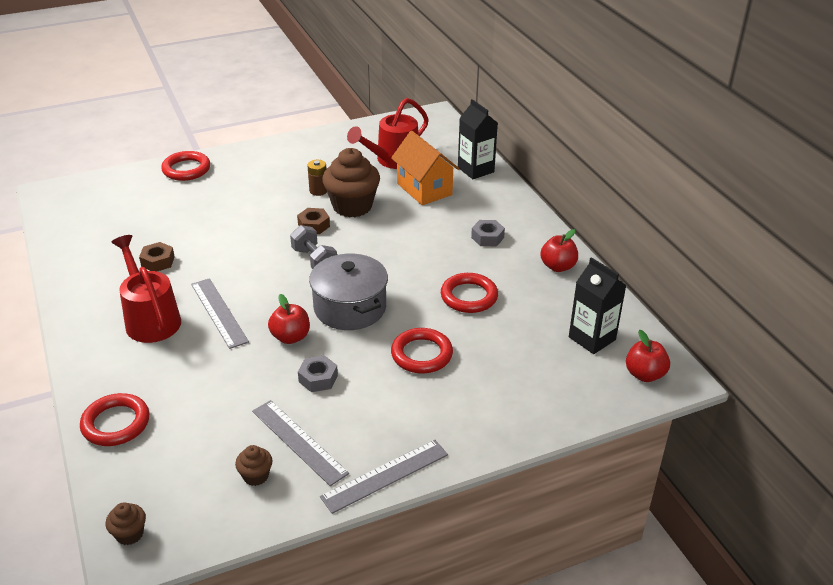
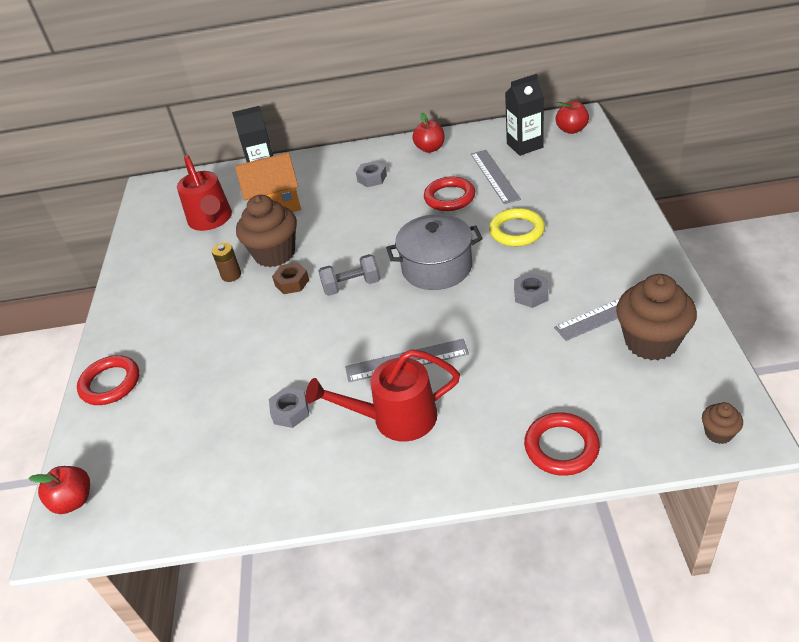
camera: 65 degrees left, 5 degrees up
brown nut [139,242,175,272] -> grey nut [269,387,309,428]
brown cupcake [235,445,272,486] -> brown cupcake [616,274,697,360], size x2.19
red apple [268,294,310,344] -> red apple moved to [29,466,90,514]
grey ruler [320,440,448,514] -> grey ruler moved to [471,150,521,204]
red ring [391,328,453,373] -> yellow ring [489,208,545,246]

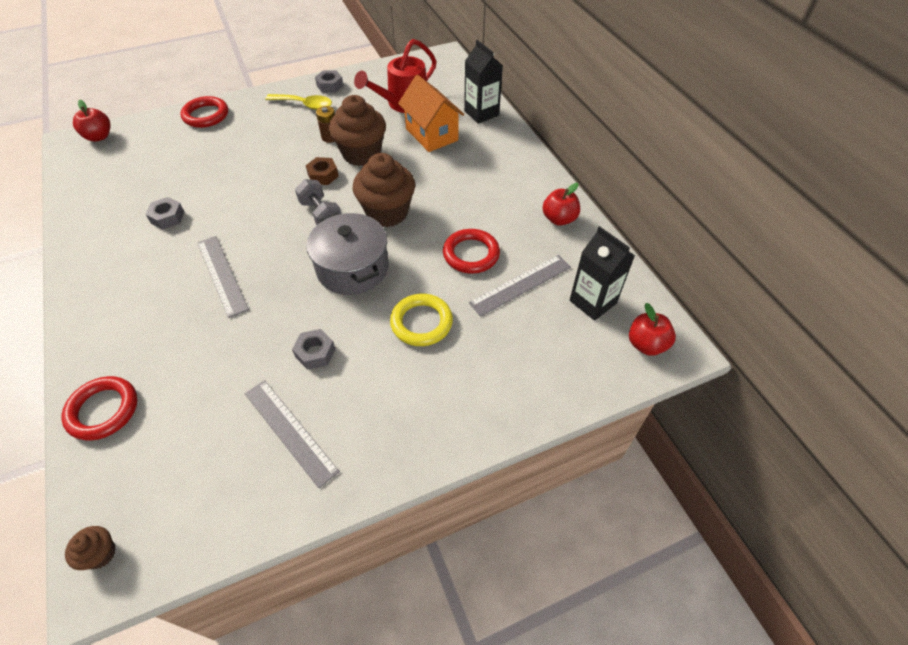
camera: 65 degrees right, 10 degrees up
red watering can [305,349,460,442] -> none
grey nut [356,161,387,187] -> grey nut moved to [315,70,344,93]
brown cupcake [616,274,697,360] -> brown cupcake moved to [352,153,415,227]
none -> yellow spoon [265,94,332,110]

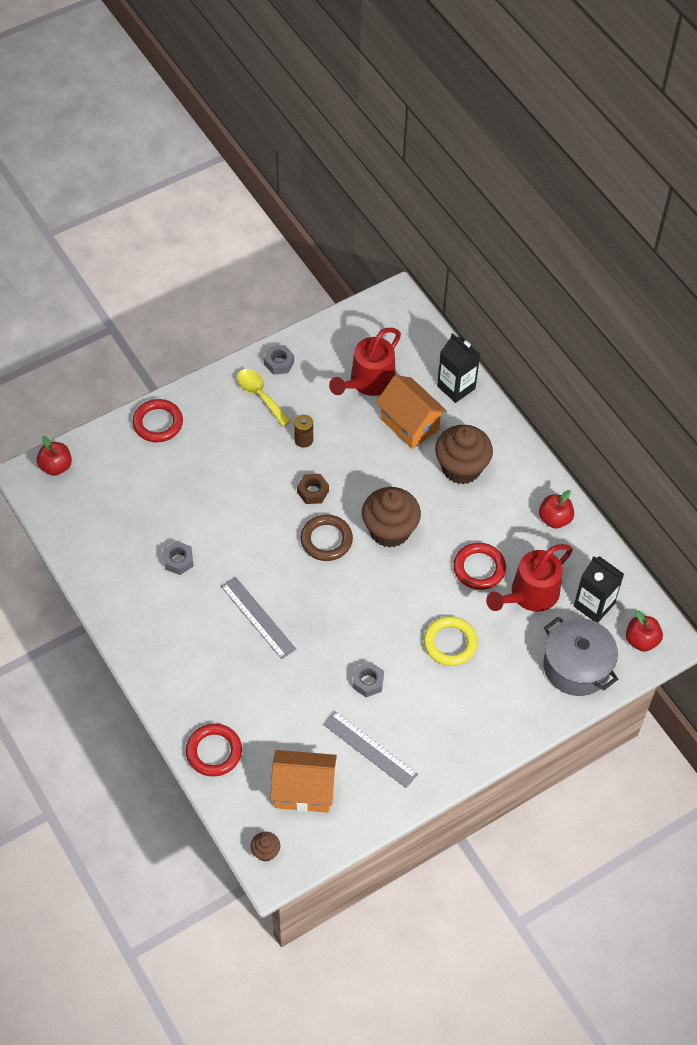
camera: 10 degrees left, 5 degrees up
yellow spoon [265,94,332,110] -> yellow spoon turned 135 degrees counterclockwise [237,369,291,427]
grey dumbbell [295,179,341,225] -> brown ring [300,514,353,561]
grey pot [306,213,389,295] -> grey pot moved to [543,617,618,696]
brown cupcake [329,95,386,166] -> brown cupcake moved to [435,425,493,485]
grey ruler [469,255,571,317] -> red watering can [486,544,573,612]
none -> orange house [270,750,337,813]

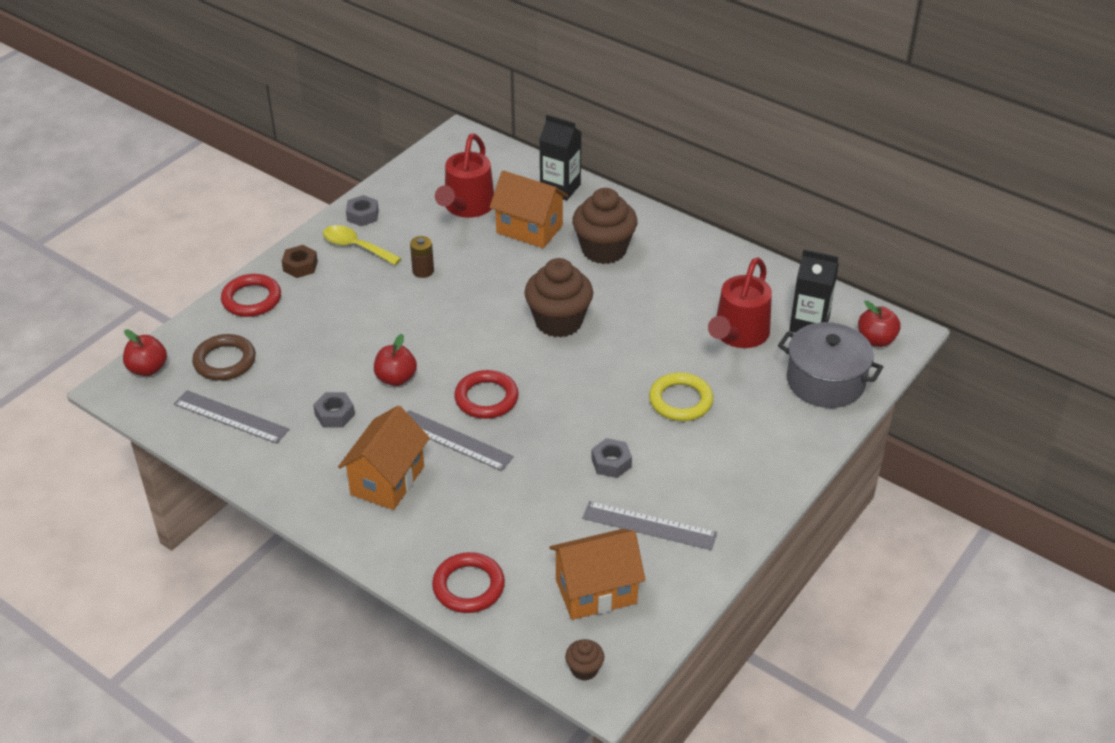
camera: 20 degrees left, 15 degrees down
brown nut [297,474,329,504] -> brown nut moved to [282,245,318,278]
brown ring [300,514,353,561] -> brown ring moved to [192,334,256,381]
red ring [453,542,506,590] -> red ring moved to [454,370,519,419]
red apple [539,490,574,529] -> red apple moved to [374,334,417,386]
none -> grey ruler [174,390,289,444]
none -> orange house [338,405,430,510]

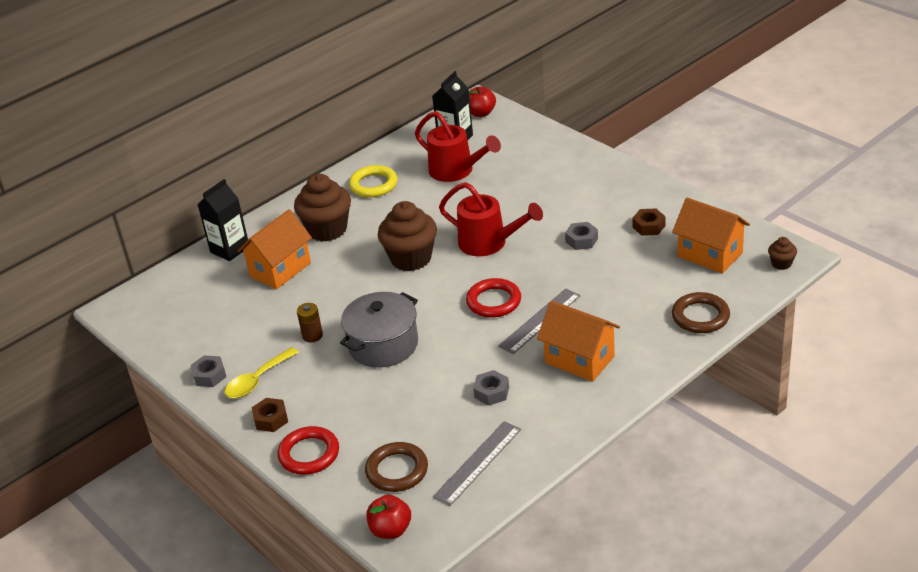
camera: 75 degrees left, 5 degrees down
red apple [374,334,417,386] -> none
red ring [432,552,505,613] -> brown ring [672,292,730,333]
red watering can [435,133,494,218] -> red watering can moved to [439,182,543,256]
orange house [549,529,646,620] -> orange house turned 45 degrees counterclockwise [672,198,750,274]
grey ruler [582,501,717,550] -> brown nut [632,208,665,236]
yellow ring [649,372,713,421] -> yellow ring moved to [349,165,398,197]
grey pot [778,322,883,408] -> grey pot moved to [340,292,418,368]

